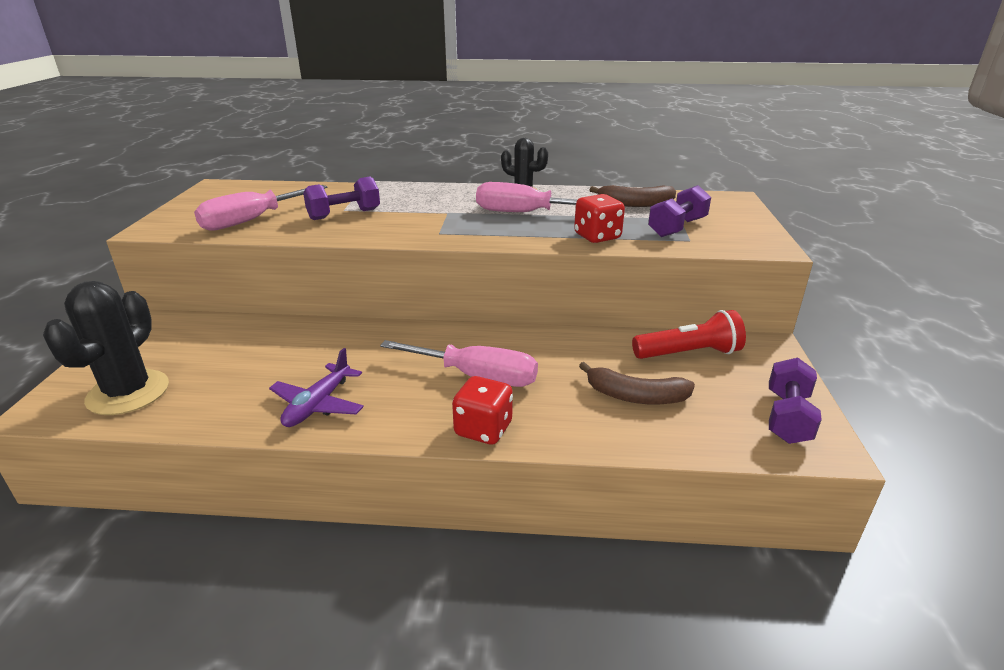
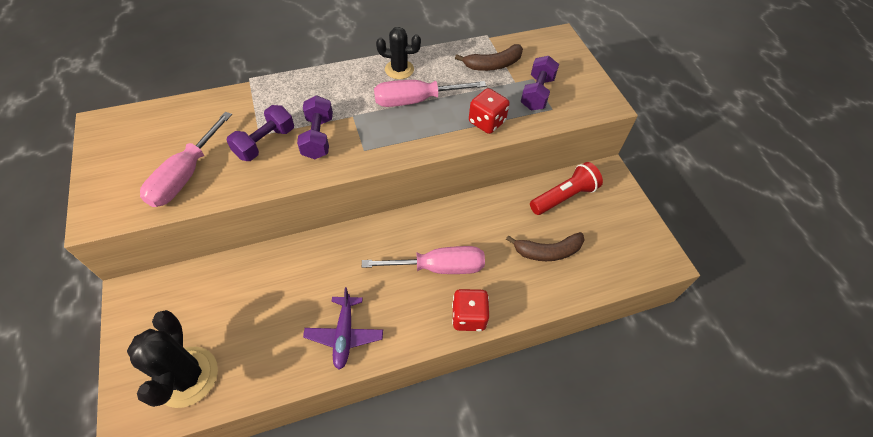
camera: 25 degrees left, 25 degrees up
purple dumbbell [769,357,822,444] -> purple dumbbell moved to [297,95,333,159]

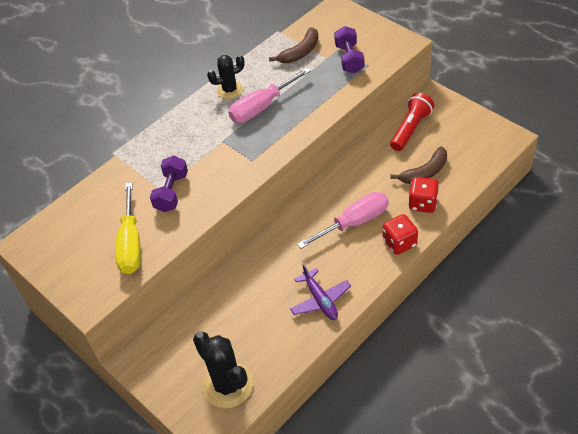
camera: 20 degrees left, 5 degrees down
pink screwdriver [140,112,232,207] -> yellow screwdriver [115,182,141,274]
purple dumbbell [297,95,333,159] -> none
red dice [469,88,509,134] -> red dice moved to [408,177,439,213]

